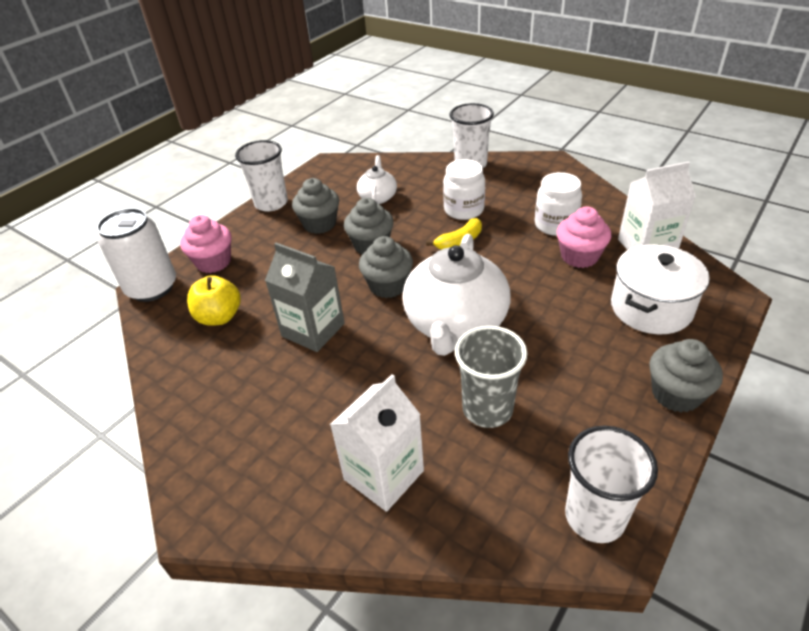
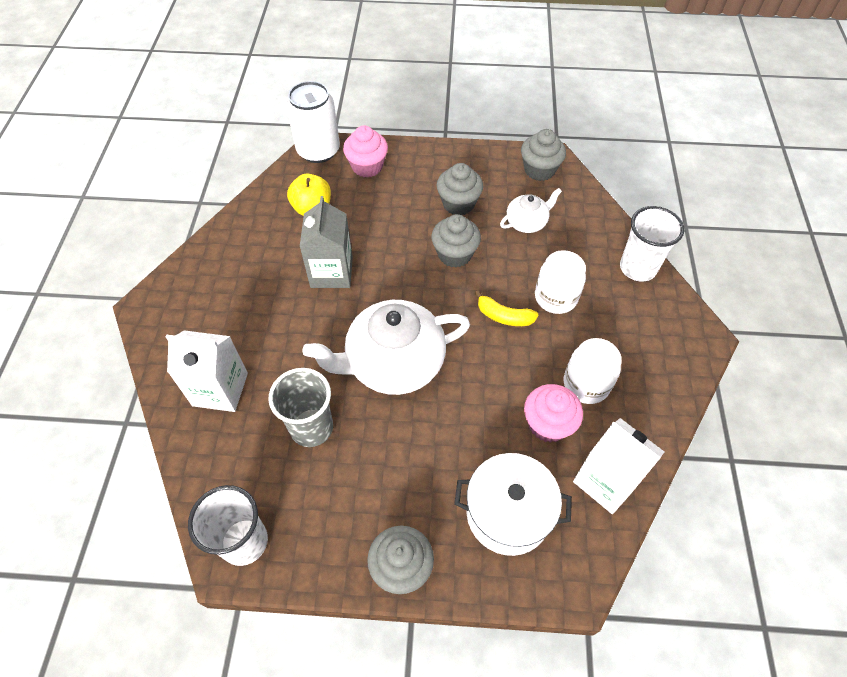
camera: 55 degrees right, 15 degrees up
white cup [235,140,288,211] -> none
grey cupcake [359,236,413,298] -> grey cupcake moved to [521,129,566,181]

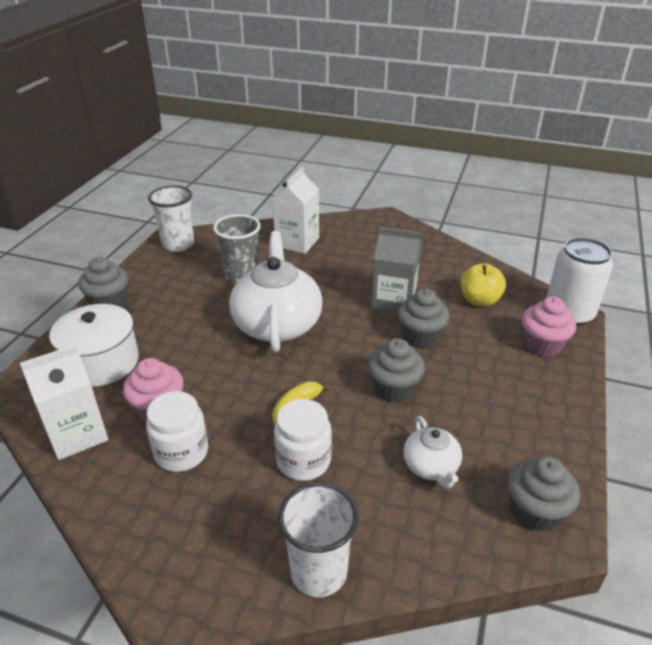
camera: 105 degrees right, 20 degrees down
grey cupcake [437,163,483,215] -> grey cupcake moved to [397,289,449,348]

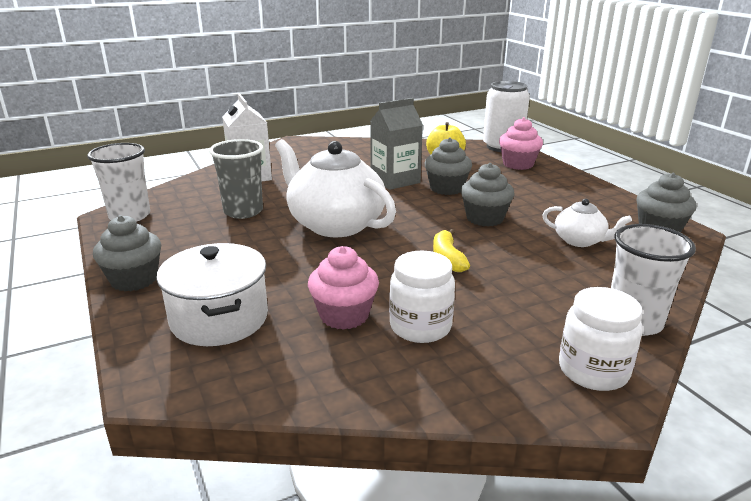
camera: 45 degrees left, 10 degrees down
white carton [20,344,108,460] -> none
white jar [274,399,332,481] -> white jar moved to [559,287,643,391]

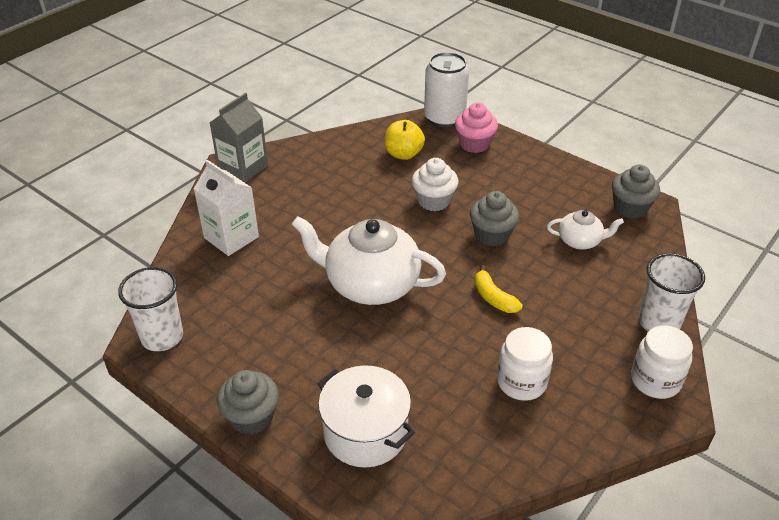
camera: 25 degrees left, 15 degrees up
grey cup [209,139,263,219] -> none
pink cupcake [308,246,379,330] -> none
grey carton [370,98,423,190] -> grey carton moved to [210,93,268,183]
grey cupcake [425,137,472,195] -> white cupcake [412,158,458,211]

